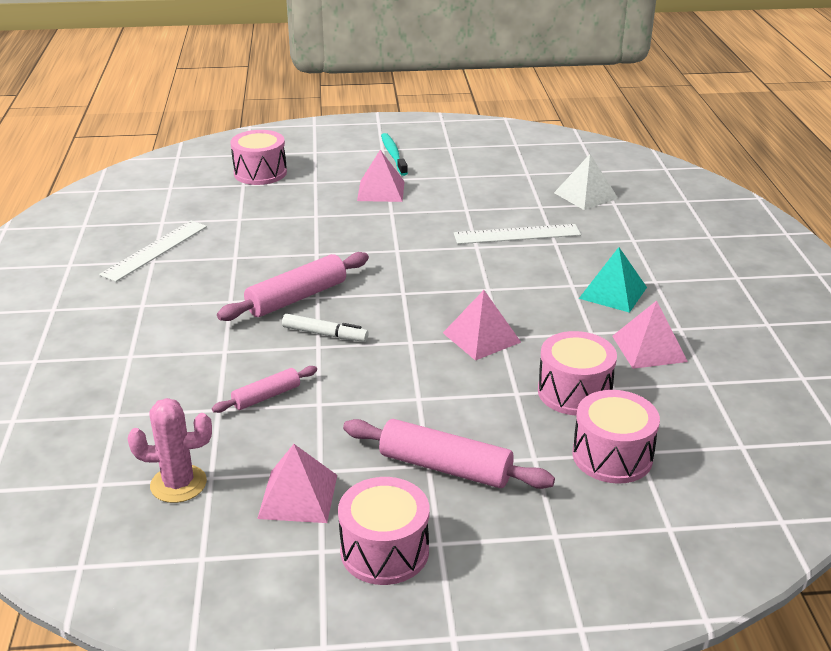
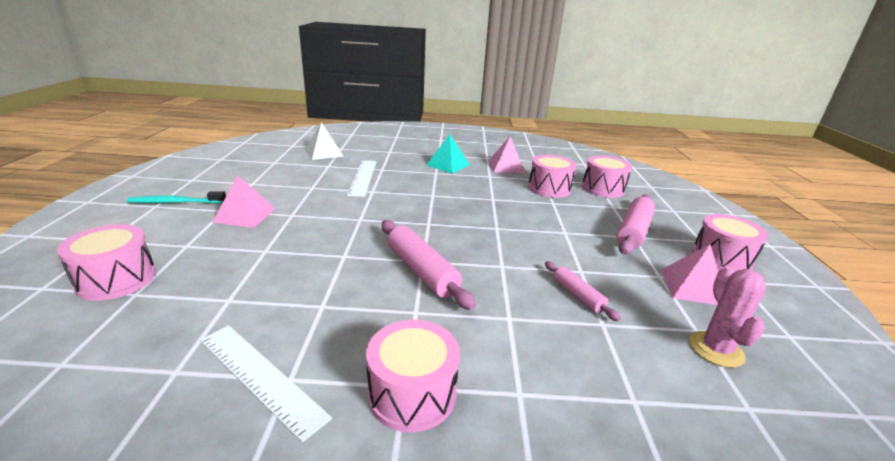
camera: 85 degrees left, 5 degrees down
white marker [282,314,369,342] -> none
pink pyramid [443,290,521,361] -> none
none -> pink drum [366,320,460,433]

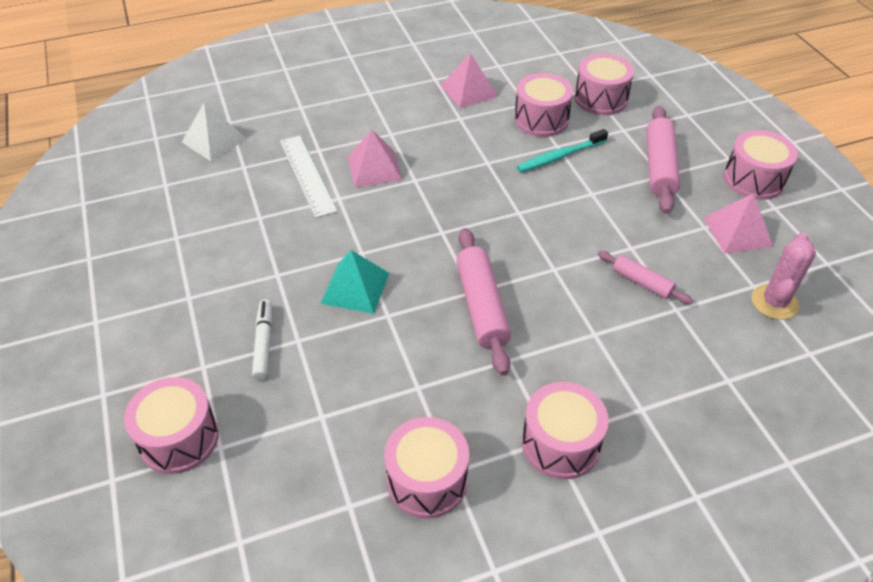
camera: 20 degrees left, 20 degrees up
turquoise toothbrush [127,192,226,203] -> turquoise toothbrush moved to [517,129,608,172]
white ruler [200,325,332,442] -> pink drum [384,417,469,519]
pink pyramid [212,175,276,228] -> pink pyramid moved to [348,130,403,187]
pink rolling pin [382,220,476,310] -> pink rolling pin turned 45 degrees clockwise [456,228,511,376]
turquoise pyramid [426,134,470,174] -> turquoise pyramid moved to [320,250,389,314]
pink cactus [689,267,766,368] -> pink cactus turned 45 degrees clockwise [752,233,816,320]
none -> white marker [252,299,272,380]

